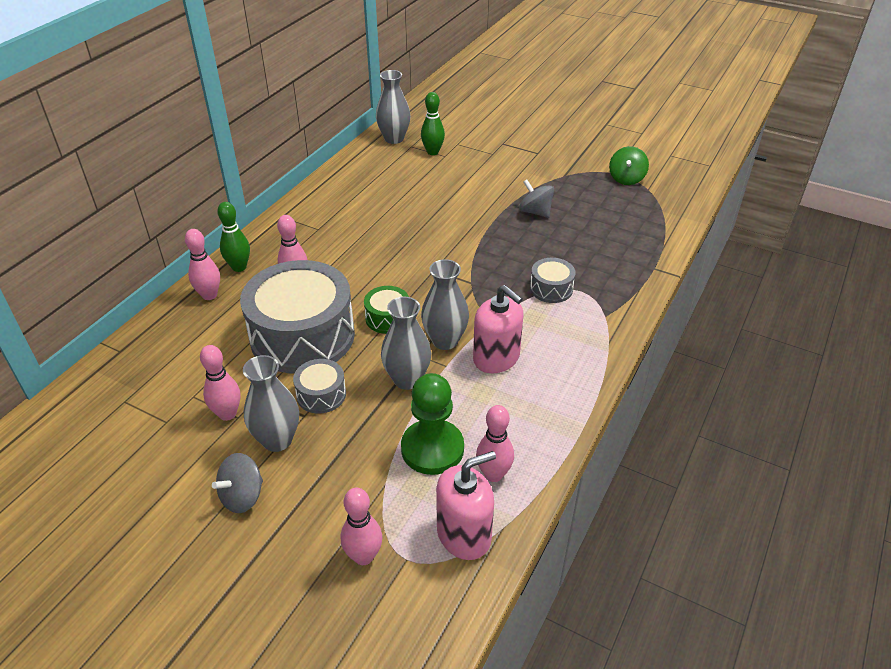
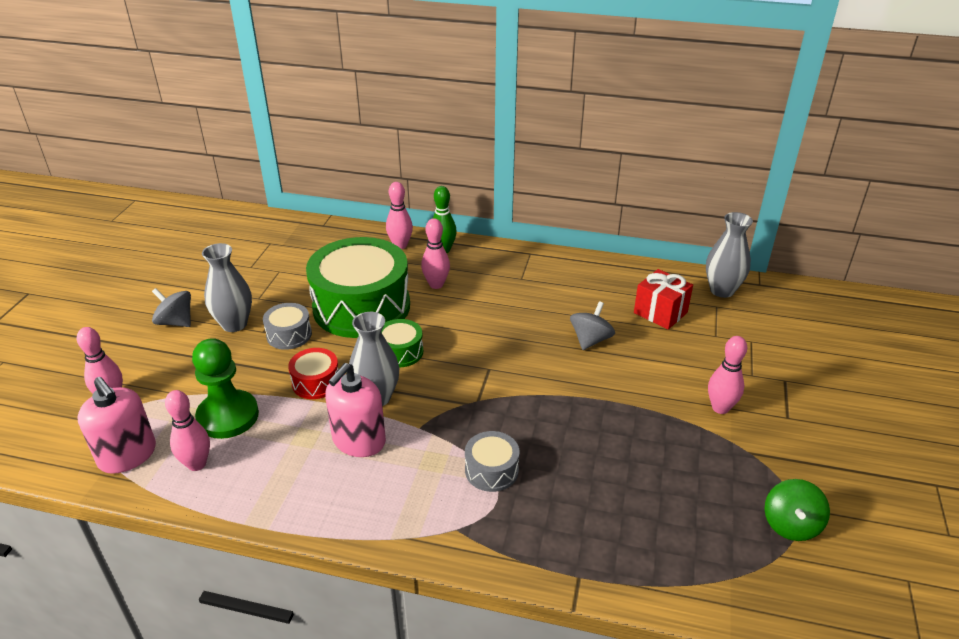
camera: 75 degrees right, 5 degrees down
pink bowling pin [200,345,240,421] -> pink bowling pin moved to [708,336,747,414]
grey drum [240,260,355,373] -> green drum [306,237,410,338]
grey vase [381,297,431,390] -> red drum [288,348,339,399]
green bowling pin [421,92,445,155] -> none
grey spinning top [519,180,554,218] -> grey spinning top moved to [570,301,615,350]
green spinning top [609,146,649,185] -> green spinning top turned 75 degrees counterclockwise [765,479,830,541]
none -> red gift [634,269,693,330]

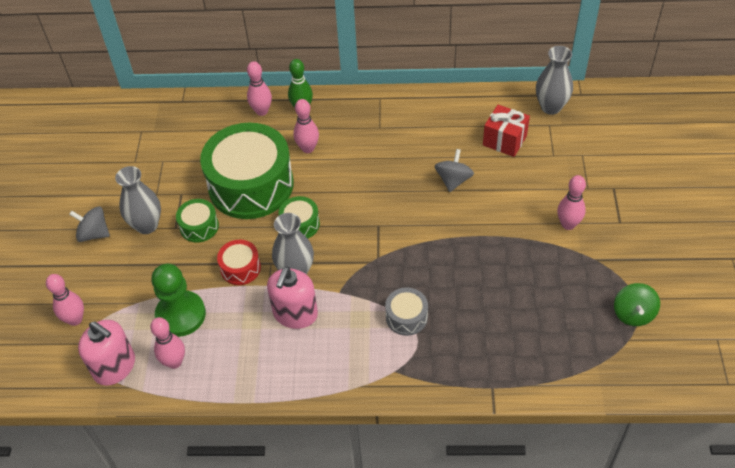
camera: 10 degrees left, 15 degrees up
grey drum [263,303,312,350] -> green drum [176,199,219,243]

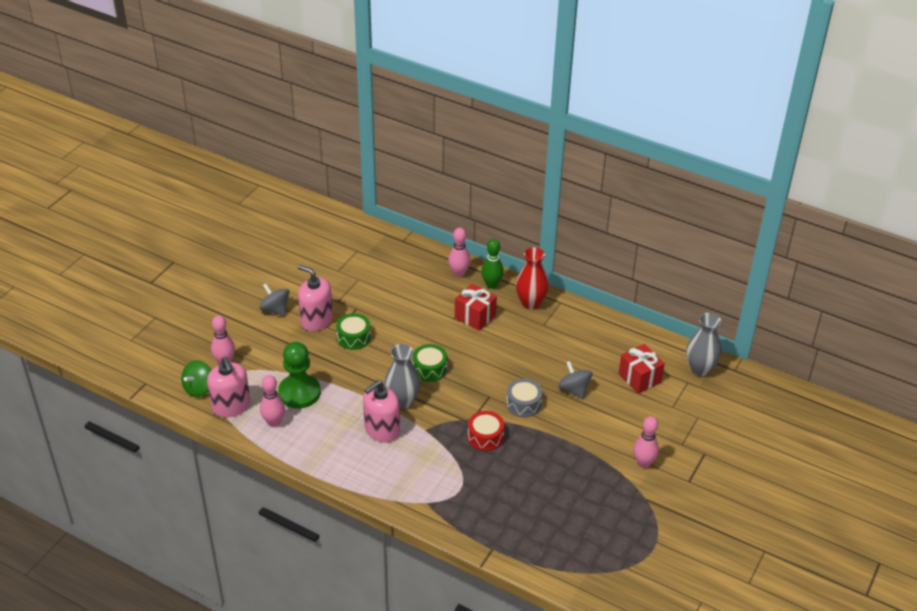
camera: 25 degrees right, 10 degrees down
grey vase [115,166,161,234] -> pink soap dispenser [298,265,333,331]
green drum [200,123,294,219] -> none
red drum [217,240,261,285] -> red drum moved to [468,411,504,451]
pink bowling pin [293,99,319,153] -> red gift [455,284,497,331]
grey drum [385,287,428,336] -> grey drum moved to [506,378,542,417]
grey spinning top [435,149,474,192] -> grey spinning top turned 75 degrees counterclockwise [558,361,592,399]
green spinning top [614,283,660,326] -> green spinning top moved to [181,360,211,397]
none -> red vase [516,247,549,309]

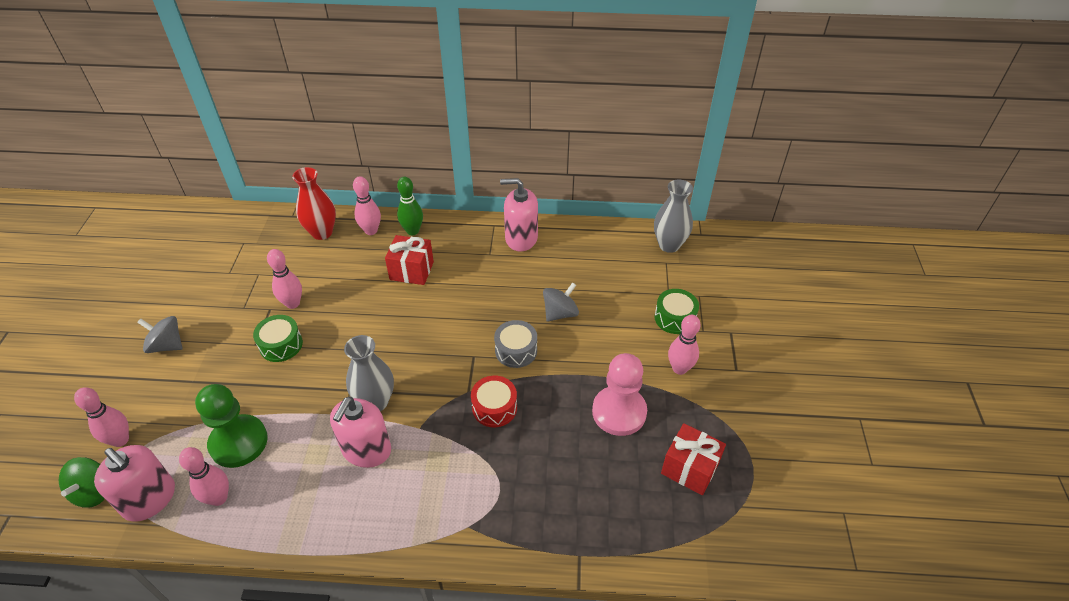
camera: 25 degrees left, 5 degrees up
pink soap dispenser [298,265,333,331] -> pink soap dispenser moved to [500,178,538,251]
green drum [413,344,447,382] -> green drum moved to [654,289,699,334]
red vase [516,247,549,309] -> red vase moved to [292,167,336,240]
grey spinning top [558,361,592,399] -> grey spinning top turned 105 degrees clockwise [543,283,579,322]
red gift [619,344,665,394] -> red gift moved to [661,423,726,495]
none -> pink bowling pin [267,249,302,309]
none -> pink pawn [592,353,647,436]

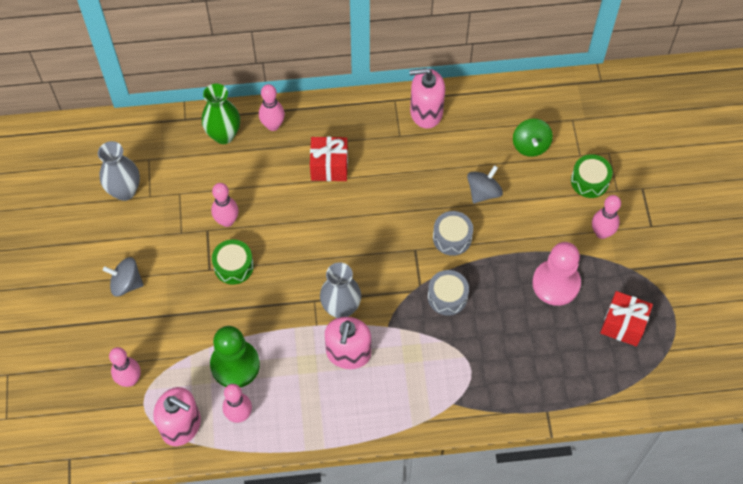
camera: 10 degrees left, 15 degrees up
green spinning top [59,457,104,508] -> green spinning top moved to [513,119,553,157]
red vase [292,167,336,240] -> green vase [202,84,240,144]
green bowling pin [397,177,423,235] -> none
red drum [471,376,517,427] -> grey drum [428,270,469,316]
grey vase [654,179,693,253] -> grey vase moved to [98,141,140,201]

